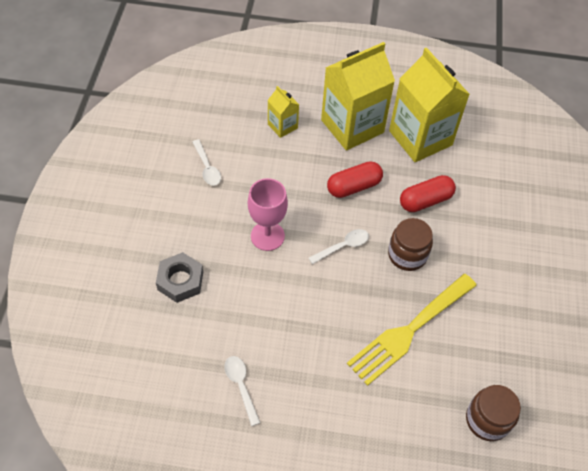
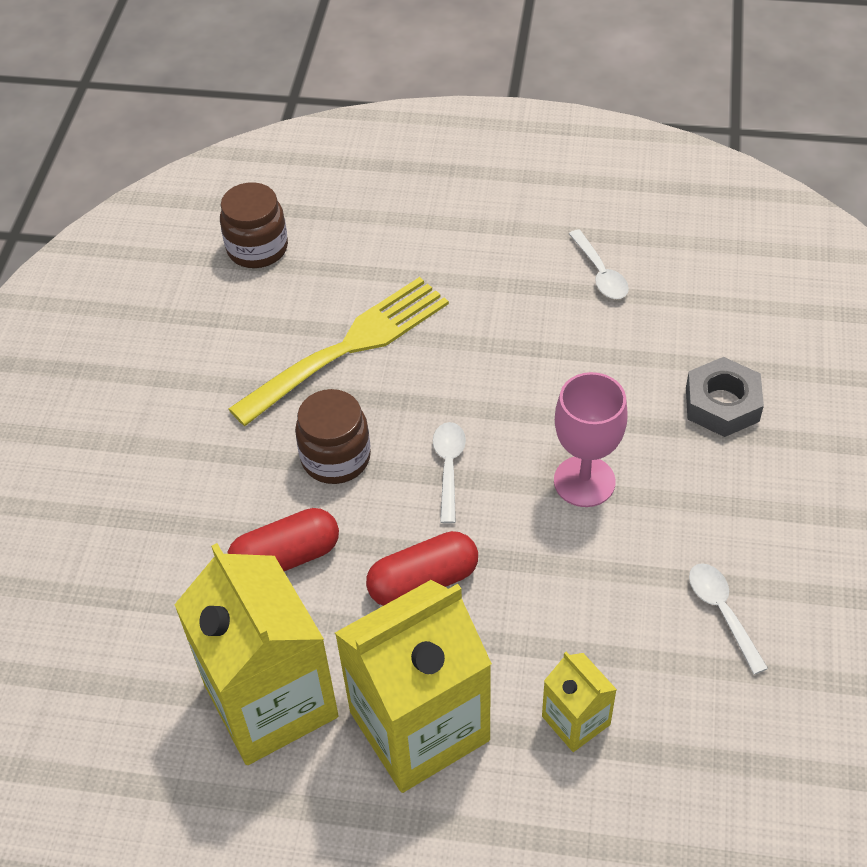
camera: 175 degrees left, 5 degrees down
white spoon [309,229,369,264] -> white spoon turned 120 degrees clockwise [433,422,466,524]

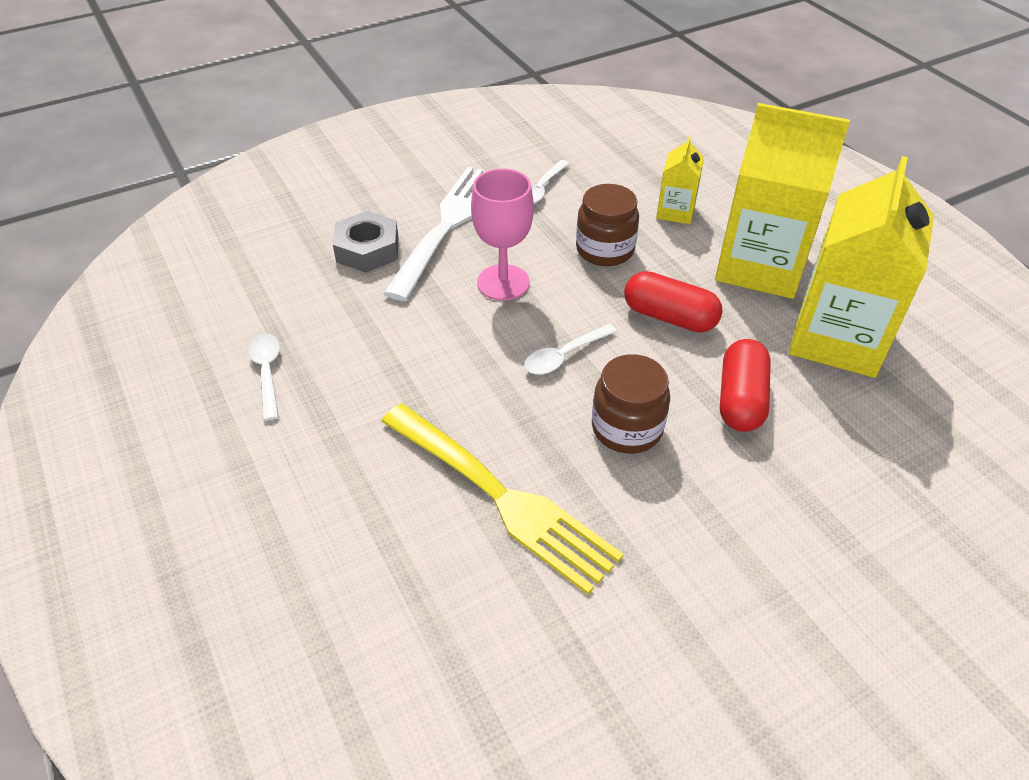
camera: 130 degrees left, 5 degrees down
brown jar [220,182,288,268] -> brown jar moved to [576,184,639,266]
red capsule [227,508,339,571] -> red capsule turned 75 degrees clockwise [720,339,771,432]
yellow fork [228,277,449,426] -> yellow fork turned 150 degrees counterclockwise [381,404,624,595]
white spoon [569,229,629,299] -> white spoon turned 45 degrees counterclockwise [248,333,280,421]
none -> white fork [383,167,483,301]

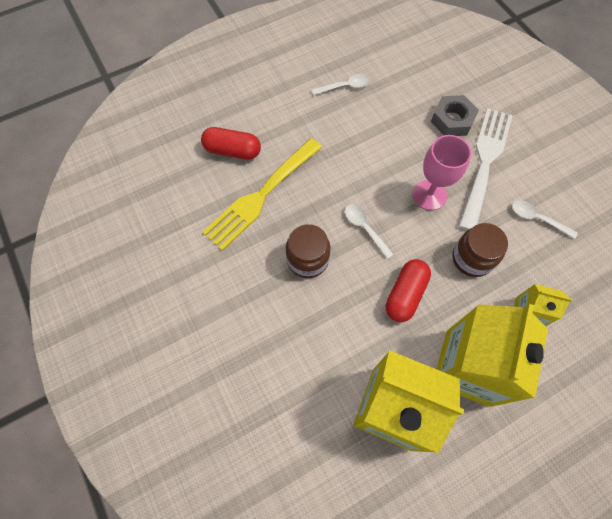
camera: 90 degrees right, 20 degrees up
white fork [383,167,483,301] -> white fork turned 90 degrees counterclockwise [459,108,513,230]
red capsule [720,339,771,432] -> red capsule moved to [201,127,261,160]

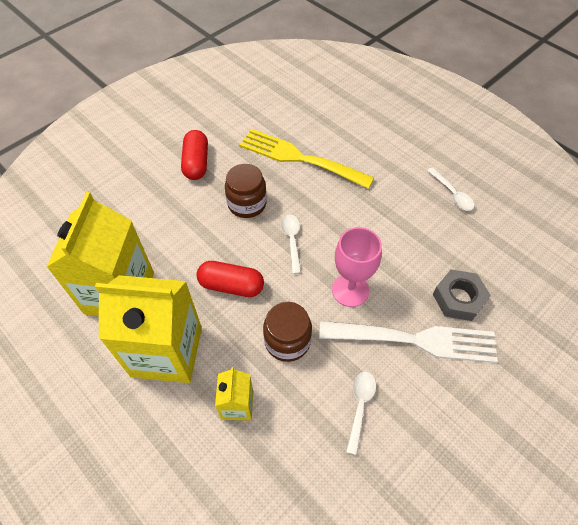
camera: 75 degrees right, 10 degrees down
red capsule [201,127,261,160] -> red capsule moved to [181,130,208,180]
white spoon [345,204,394,259] -> white spoon turned 45 degrees counterclockwise [281,215,301,274]

